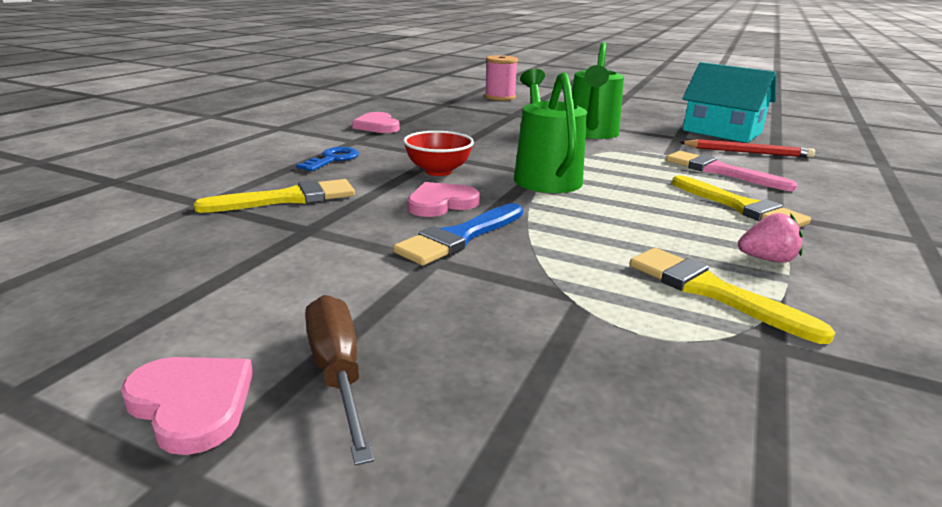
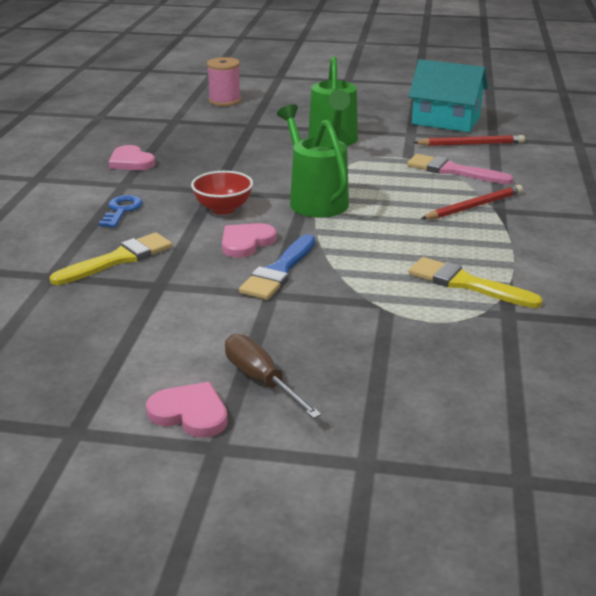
camera: 15 degrees left, 5 degrees up
yellow brush [672,175,811,227] -> red pencil [421,185,523,219]
pink strawberry [738,213,803,263] -> none

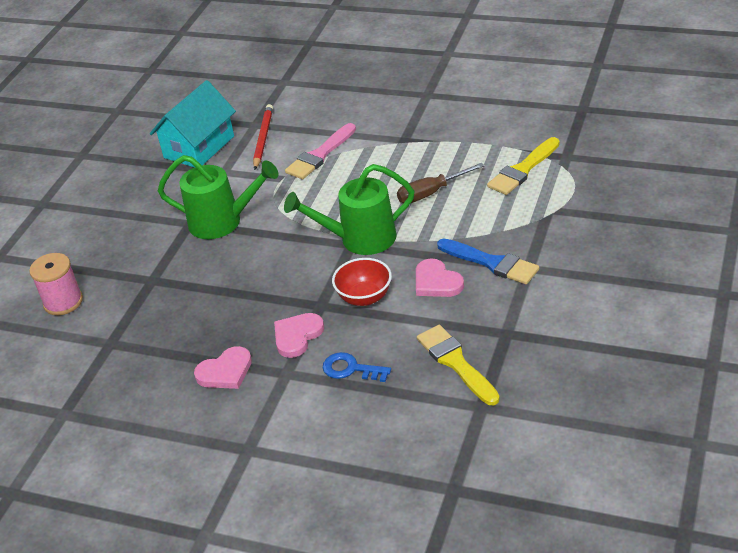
camera: 75 degrees left, 10 degrees up
pink heart [146,382,228,438] -> pink heart moved to [274,313,324,358]
brown screwdriver [225,334,322,419] -> brown screwdriver moved to [397,163,485,203]
red pencil [421,185,523,219] -> none

